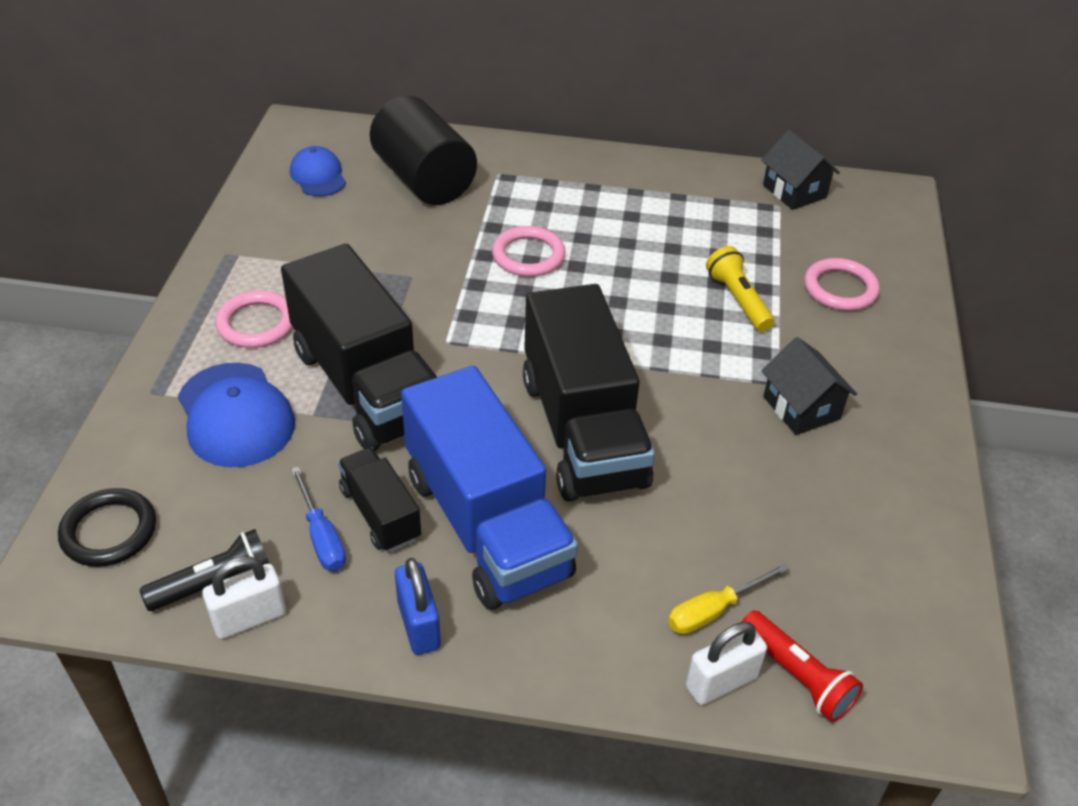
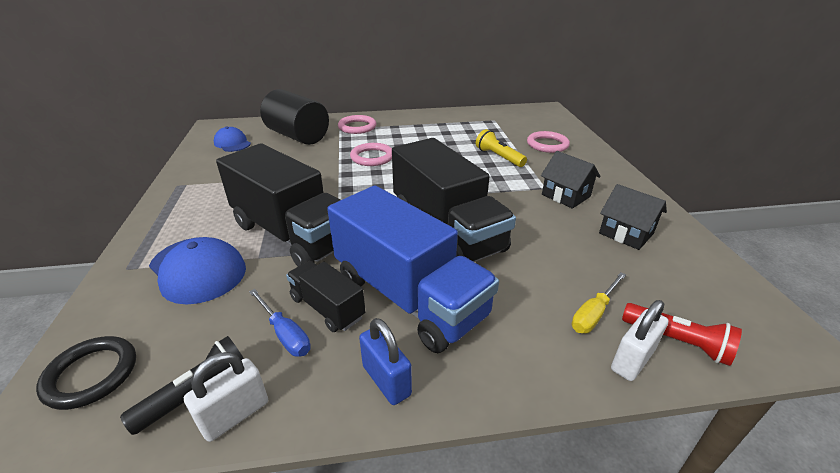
camera: 15 degrees left, 10 degrees down
pink ring [215,291,293,348] -> pink ring moved to [338,115,376,134]
black house [761,130,840,210] -> black house moved to [599,184,667,250]

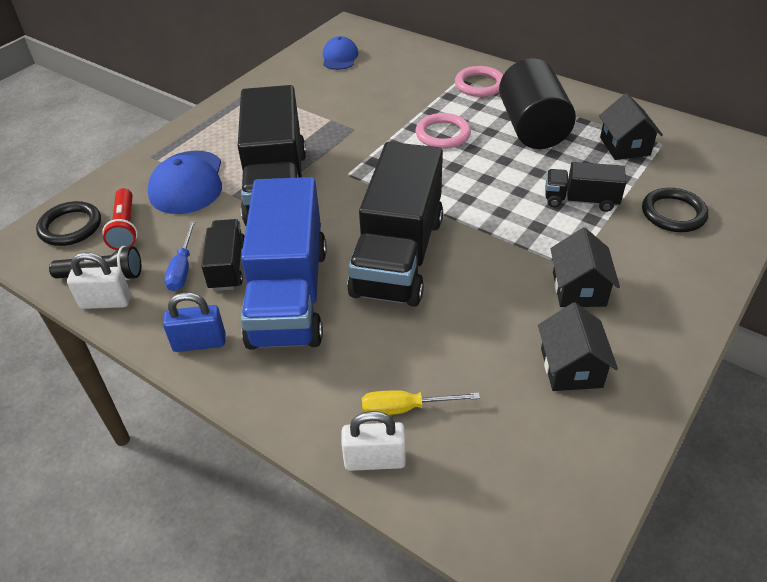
camera: 45 degrees right, 10 degrees up
black cylinder [260,89,329,145] -> black cylinder moved to [499,58,576,149]
blue padlock [359,318,412,405] -> blue padlock turned 75 degrees clockwise [163,292,226,352]
yellow flashlight [476,129,527,167] -> black truck [545,162,626,212]
pink ring [527,131,570,153] -> black ring [642,188,709,232]
red flashlight [622,303,742,366] -> red flashlight moved to [102,188,138,250]
none -> black house [599,93,663,160]

